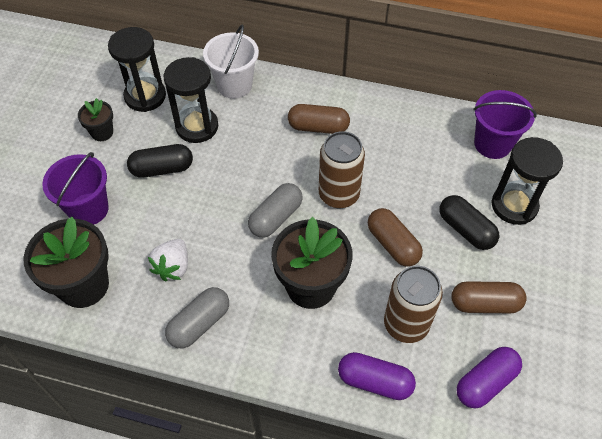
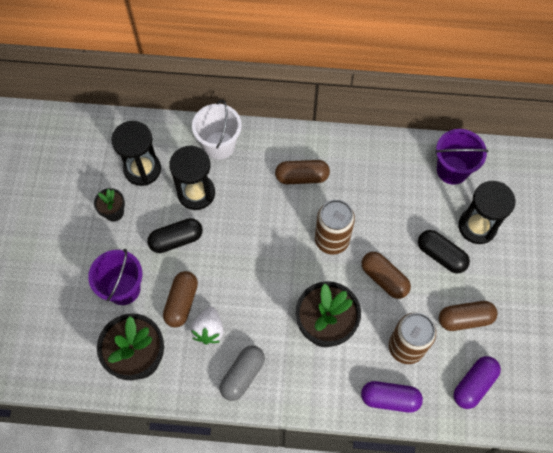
camera: 10 degrees left, 10 degrees up
grey capsule [248,183,303,237] -> none
none -> brown capsule [163,271,198,328]

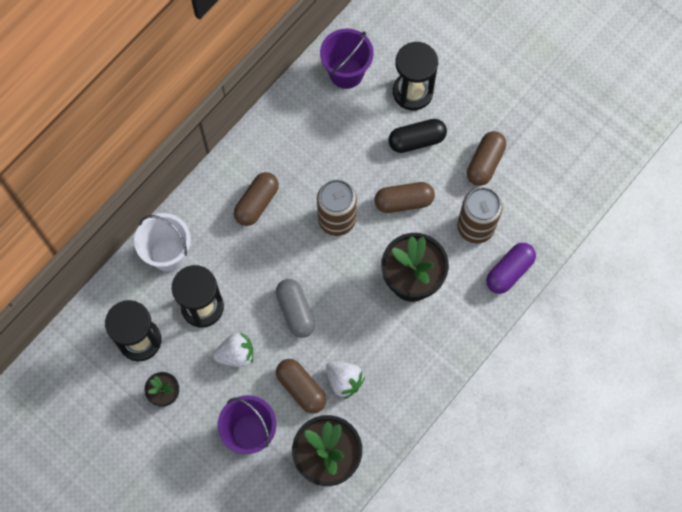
camera: 55 degrees left, 5 degrees up
black capsule [147,218,203,253] -> white strawberry [213,333,253,367]
grey capsule [220,346,265,401] -> grey capsule moved to [276,279,315,338]
purple capsule [453,356,501,409] -> none

